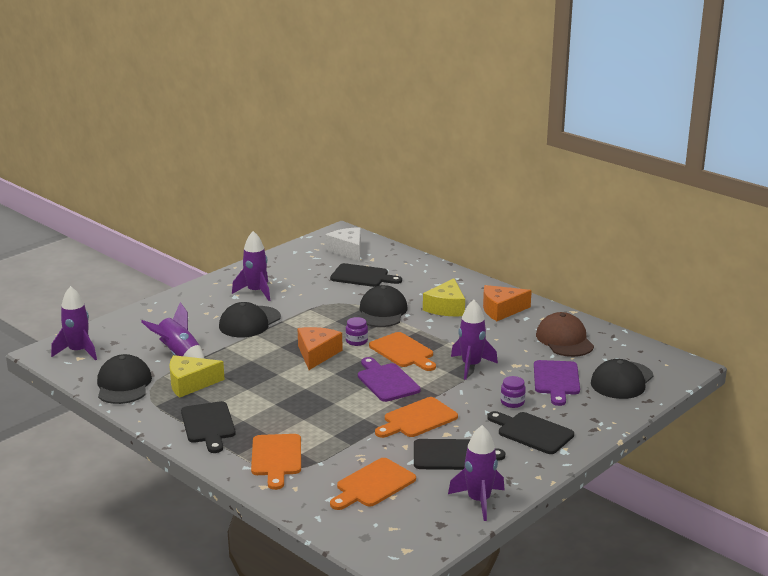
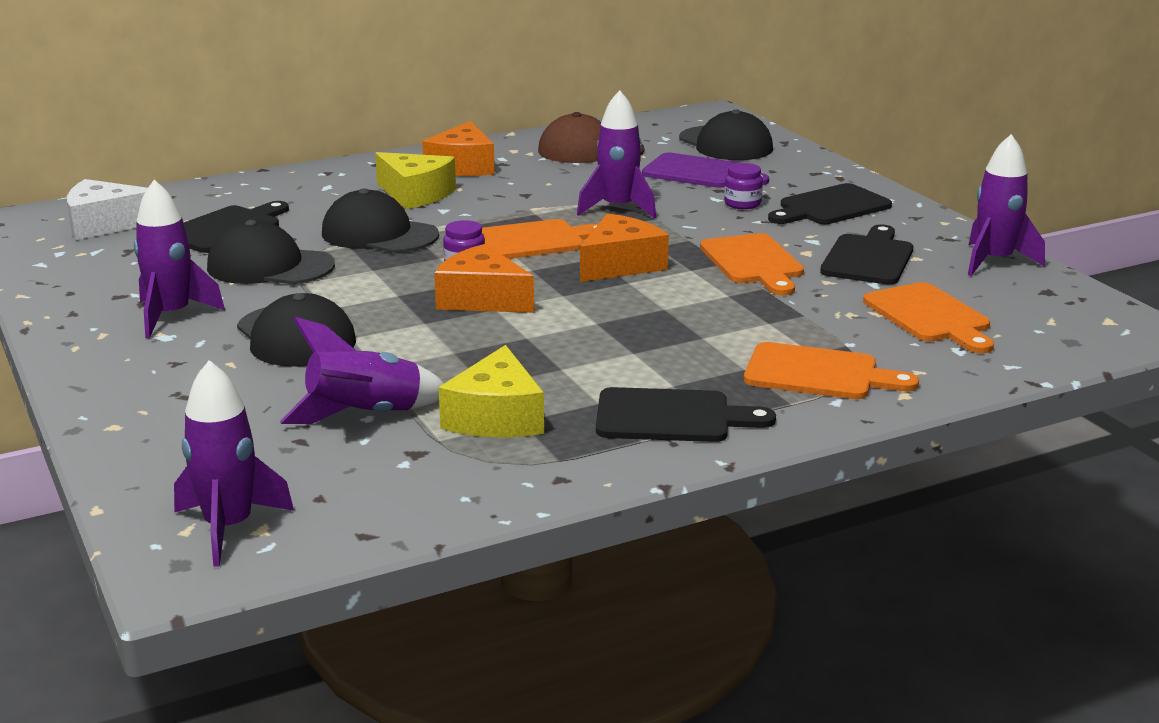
camera: 70 degrees left, 0 degrees up
black cap [97,354,152,404] -> black cap moved to [207,220,335,284]
purple cutting board [358,357,421,402] -> orange cheese [580,213,669,282]

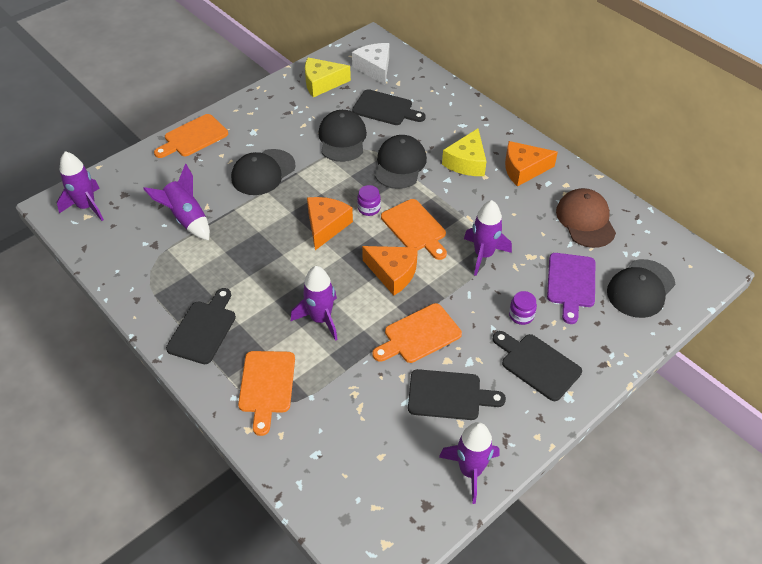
camera: 75 degrees right, 25 degrees up
purple rocket [134,180,225,338] -> purple rocket moved to [291,266,338,341]
yellow cheese [439,345,544,438] -> yellow cheese moved to [305,58,351,97]
black cutting board [596,387,776,442] -> black cutting board turned 150 degrees counterclockwise [166,288,236,364]
orange cutting board [863,282,994,353] -> orange cutting board moved to [154,114,228,158]

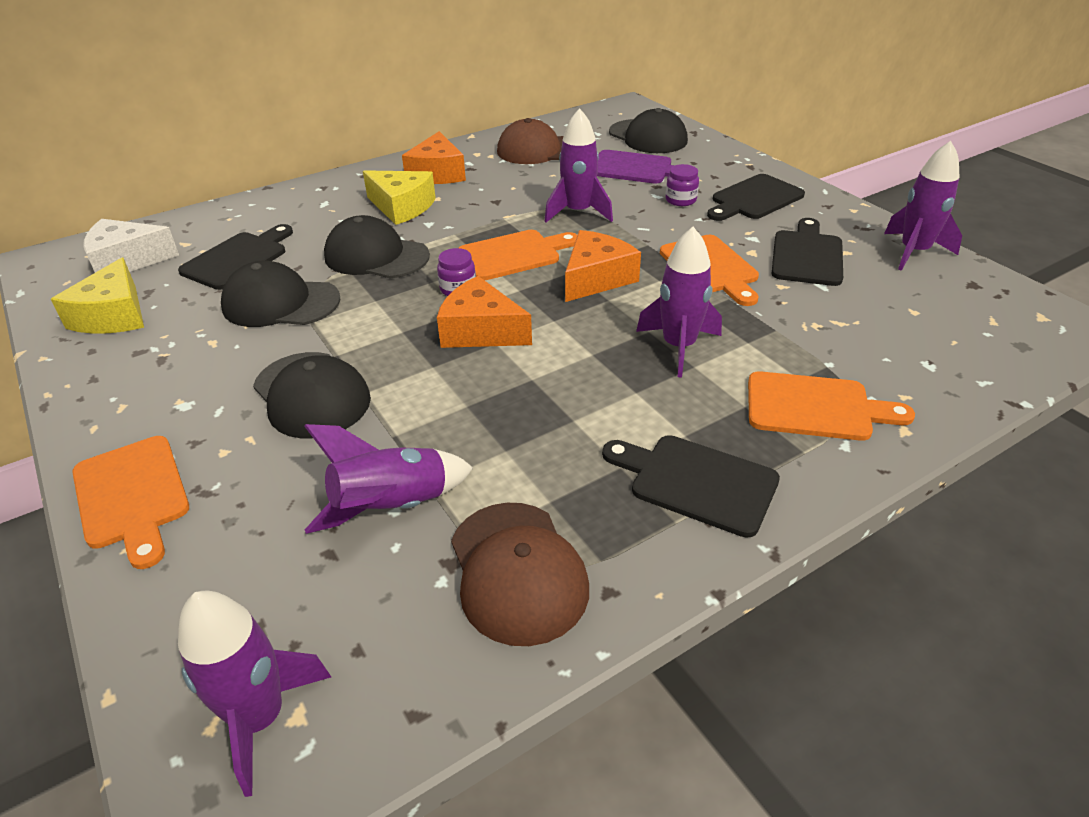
camera: 80 degrees left, 10 degrees down
none -> brown cap [451,503,589,646]

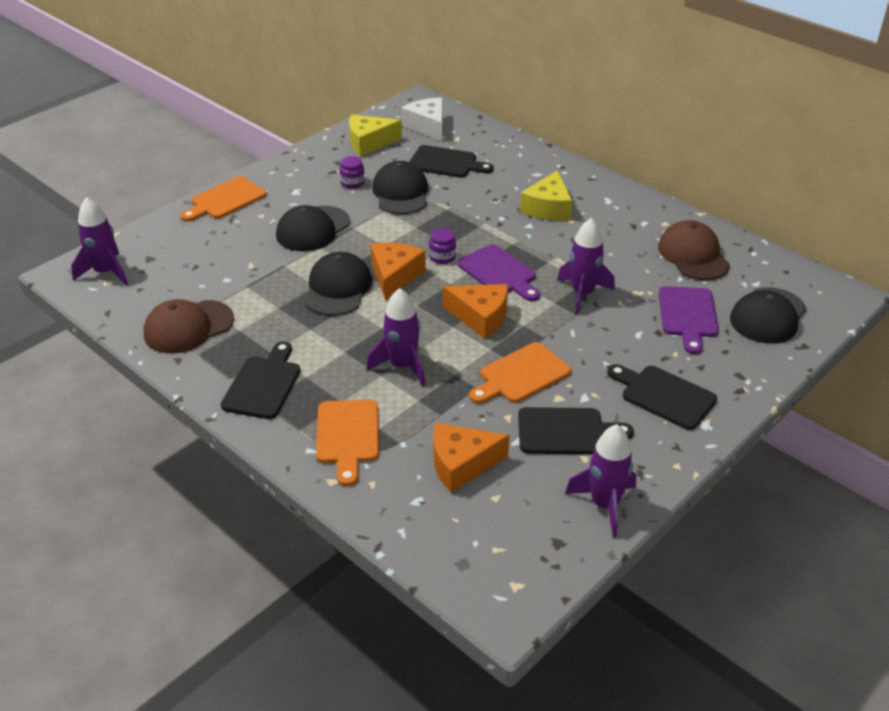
camera: 75 degrees right, 0 degrees up
purple rocket [304,424,473,534] -> none
black cap [324,215,430,278] -> black cap moved to [305,252,372,316]
orange cheese [402,131,466,184] -> orange cheese moved to [433,423,510,493]
orange cutting board [459,230,577,280] -> purple cutting board [458,244,540,301]
purple jar [666,164,699,206] -> purple jar moved to [339,156,365,189]

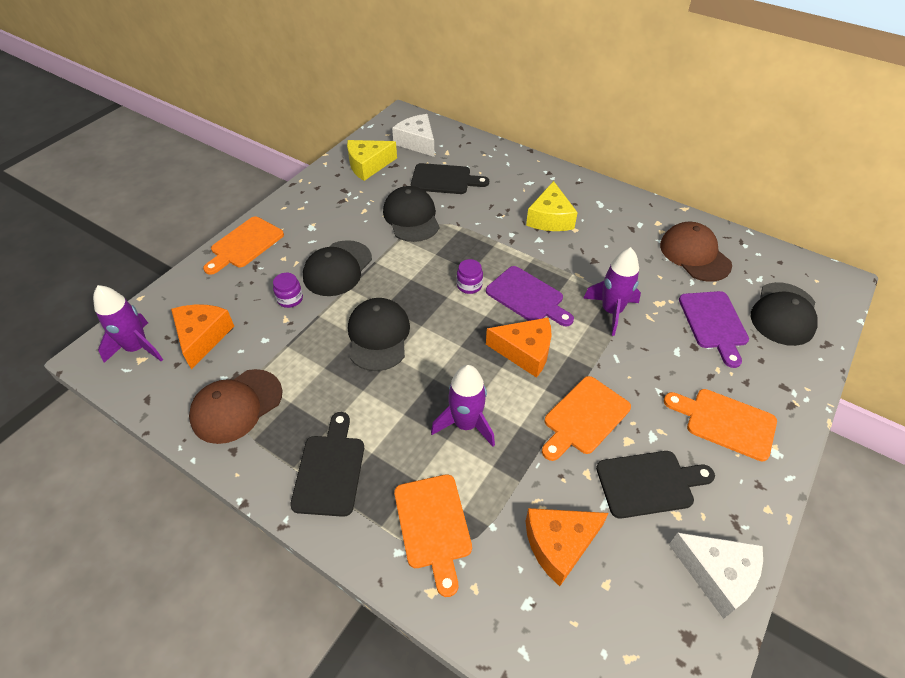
camera: 10 degrees left, 10 degrees up
purple jar [339,156,365,189] -> purple jar moved to [273,273,303,308]
orange cheese [371,243,426,301] -> orange cheese moved to [171,304,234,369]
purple rocket [565,424,637,538] -> white cheese [669,533,763,619]
black cutting board [607,364,717,430] -> orange cutting board [664,389,777,461]

